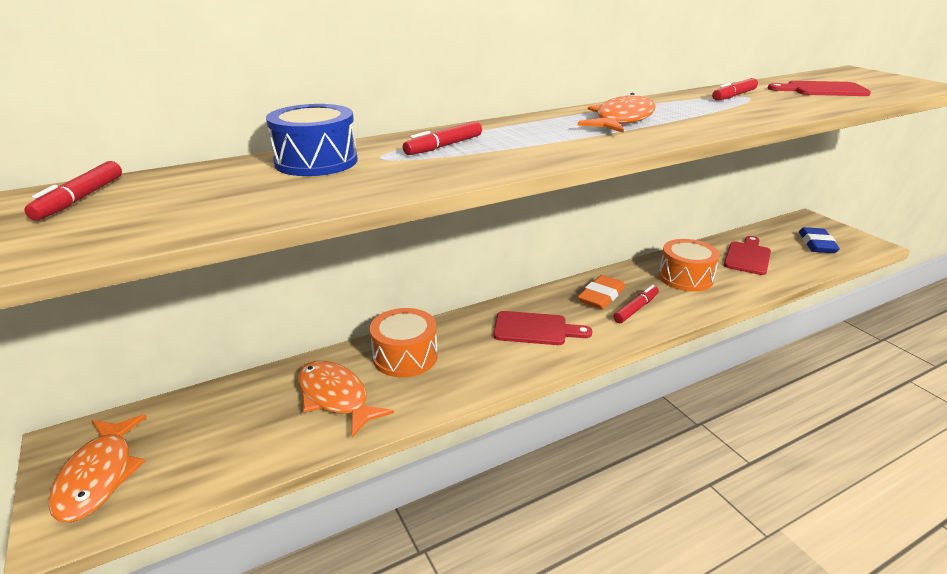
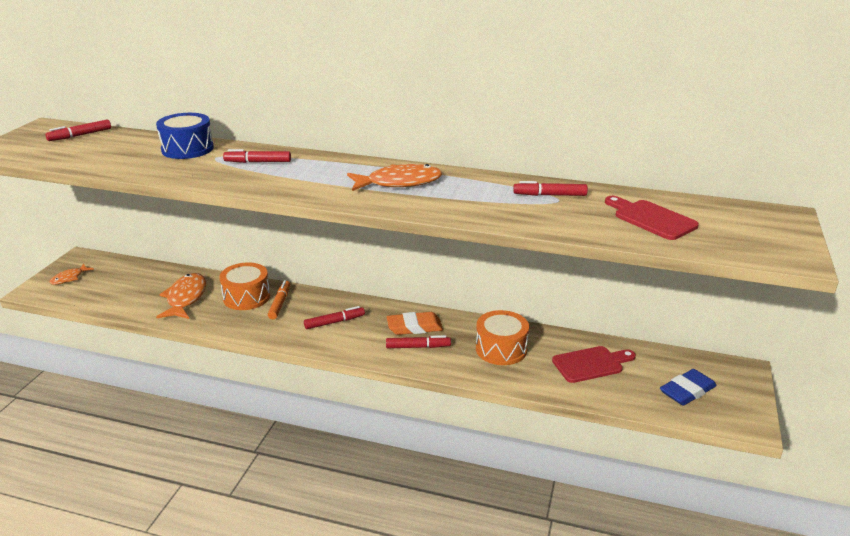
camera: 45 degrees right, 0 degrees up
orange fish [48,414,147,522] -> orange fish [49,264,94,285], size x0.56
red cutting board [494,311,592,345] -> red marker [304,306,365,329]
none -> orange marker [268,280,290,319]

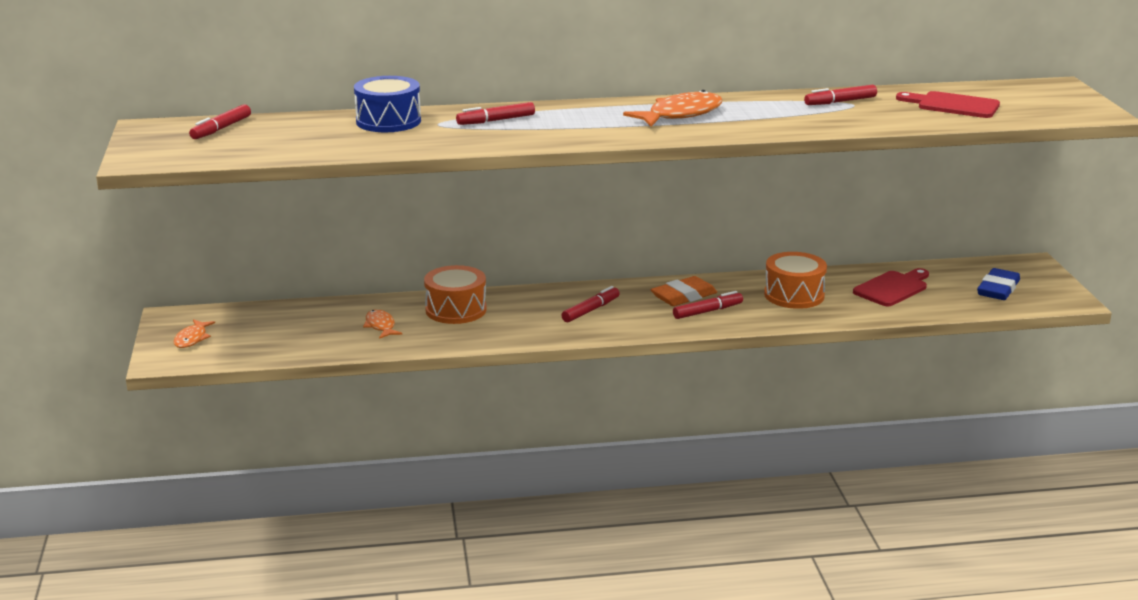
camera: 25 degrees left, 5 degrees down
orange fish [156,273,206,319] -> orange fish [363,309,402,339], size x0.56
orange marker [268,280,290,319] -> none

